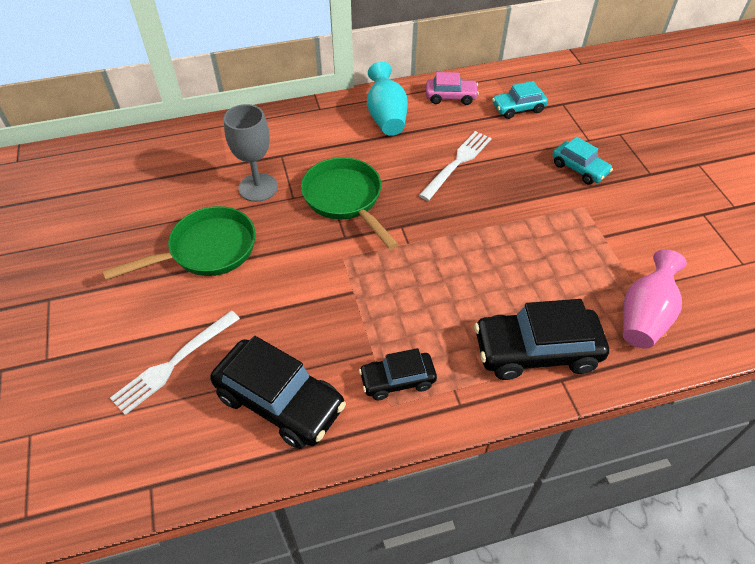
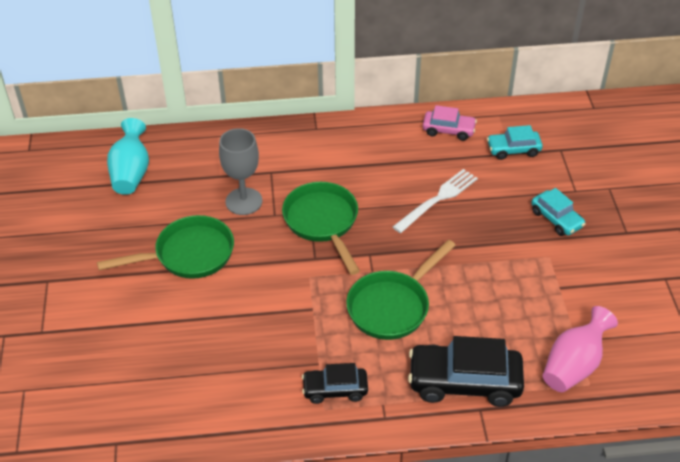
camera: 10 degrees right, 5 degrees down
white fork [110,310,240,415] -> none
black car [210,336,346,449] -> none
turquoise vase [367,62,408,136] -> turquoise vase moved to [107,118,149,195]
none -> green pan [346,240,456,340]

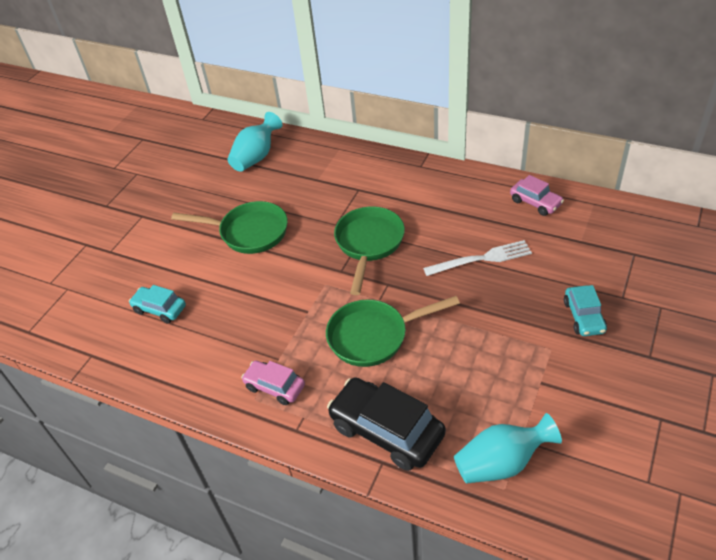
camera: 35 degrees right, 0 degrees up
grey goblet [219,128,262,215] -> none
black car [302,363,368,404] -> pink car [241,361,305,405]
turquoise car [487,125,543,160] -> turquoise car moved to [129,285,186,323]
pink vase [543,306,618,392] -> turquoise vase [454,413,562,484]

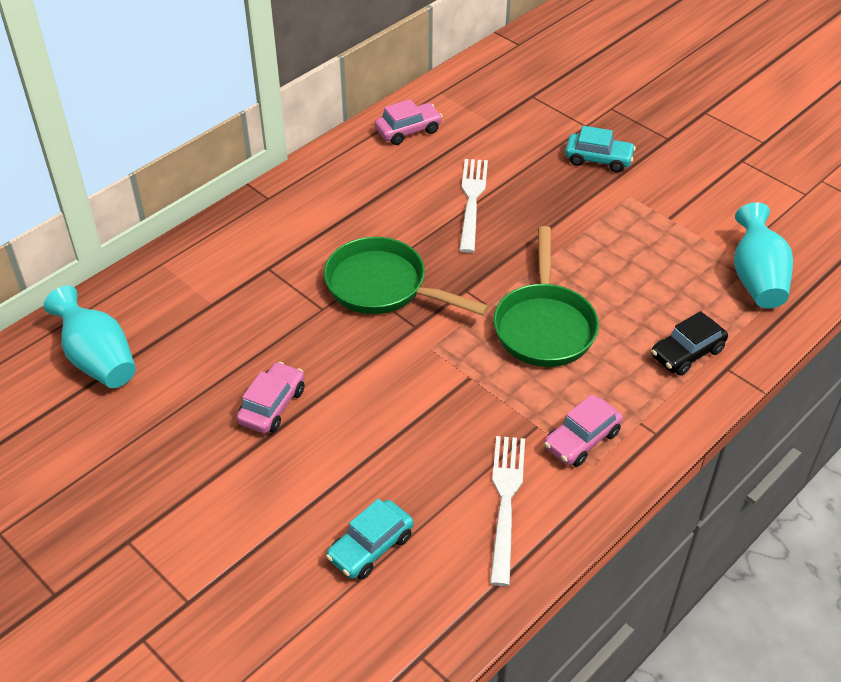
camera: 75 degrees left, 0 degrees up
green pan [171,201,288,254] -> pink car [236,362,305,433]
black car [327,377,446,471] -> black car [651,311,728,376], size x0.57
none -> white fork [490,436,525,586]

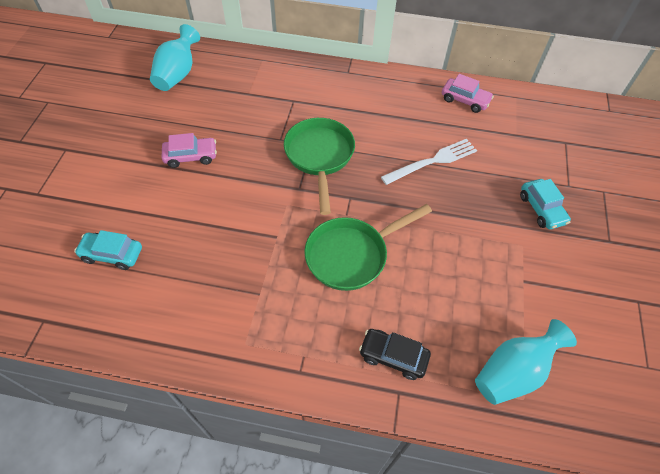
camera: 55 degrees right, 10 degrees up
white fork [490,436,525,586] -> none
pink car [544,394,623,467] -> none

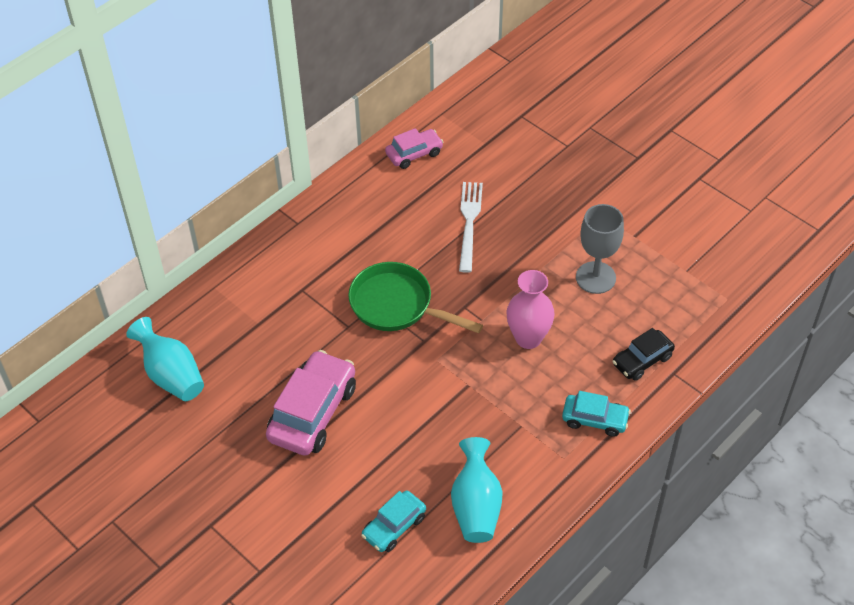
camera: 55 degrees left, 5 degrees down
pink car [162,133,217,168] -> pink car [266,350,356,456], size x1.74
green pan [304,204,432,291] -> pink vase [506,270,555,349]
turquoise vase [475,319,577,405] -> turquoise vase moved to [451,437,503,543]
turquoise car [520,179,571,229] -> turquoise car moved to [562,391,631,437]
none -> grey goblet [576,204,624,294]

